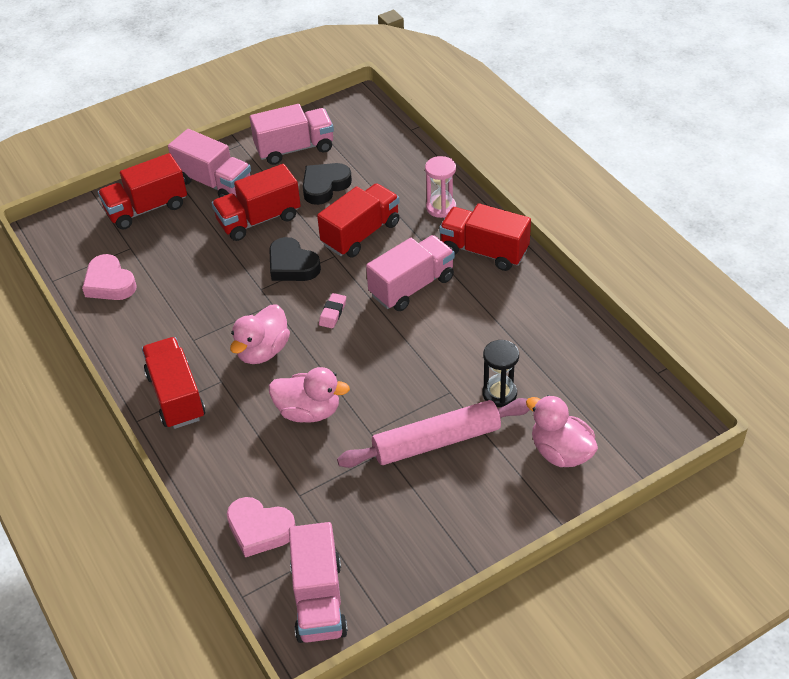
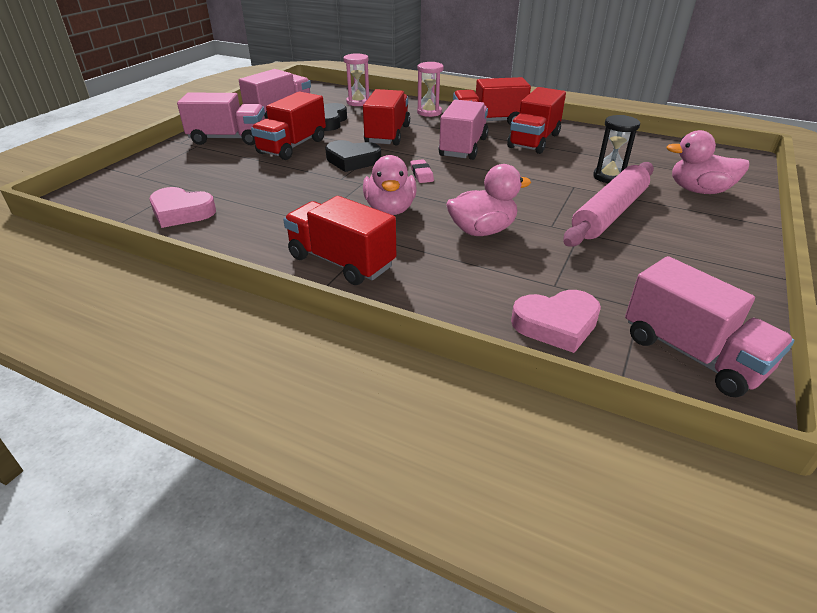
camera: 35 degrees left, 10 degrees down
red truck [98,153,187,230] -> red truck moved to [507,87,566,154]
none -> pink hourglass [344,53,369,106]

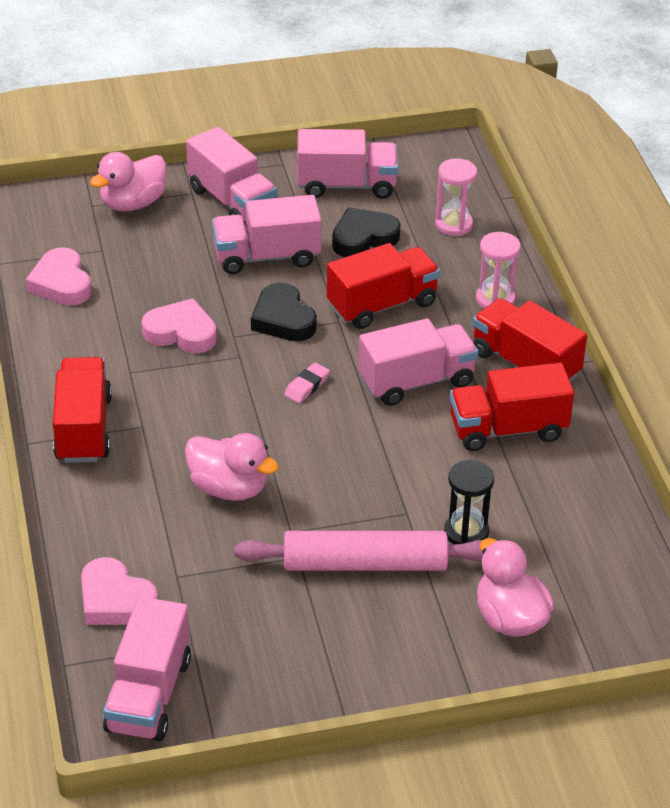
camera: 50 degrees right, 5 degrees up
red truck [251,91,326,160] -> pink truck [212,195,322,274]
pink duck [363,155,416,215] -> pink duck moved to [90,152,166,211]
none -> pink heart [142,298,217,353]

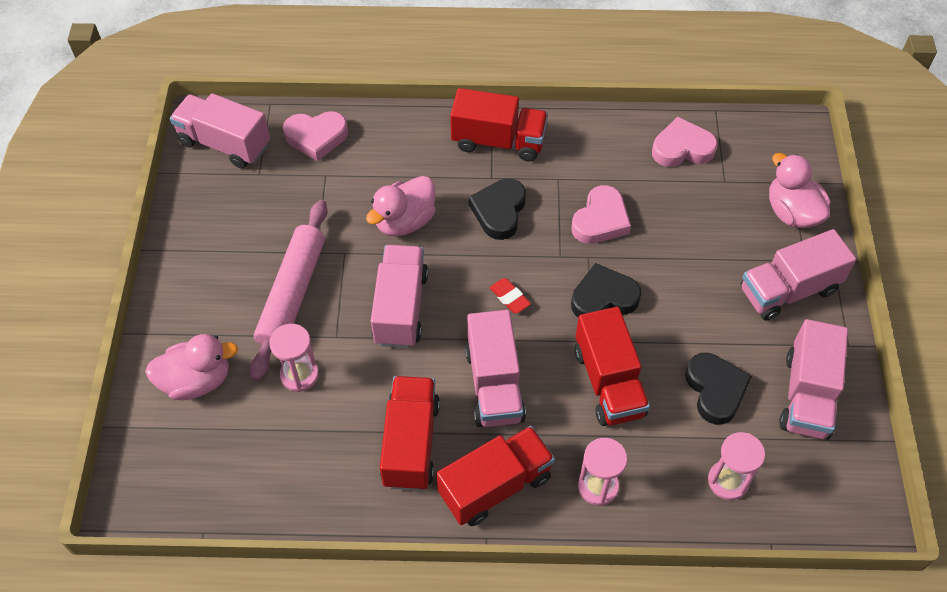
camera: 105 degrees right, 15 degrees up
pink heart [81,557,158,625] -> pink heart turned 150 degrees counterclockwise [283,111,348,161]
pink truck [212,195,322,274] -> pink truck moved to [371,245,428,348]
pink eraser [284,363,330,403] -> red eraser [490,278,531,313]
black hourglass [444,460,494,544] -> pink hourglass [269,324,319,392]
none -> black heart [469,179,526,240]

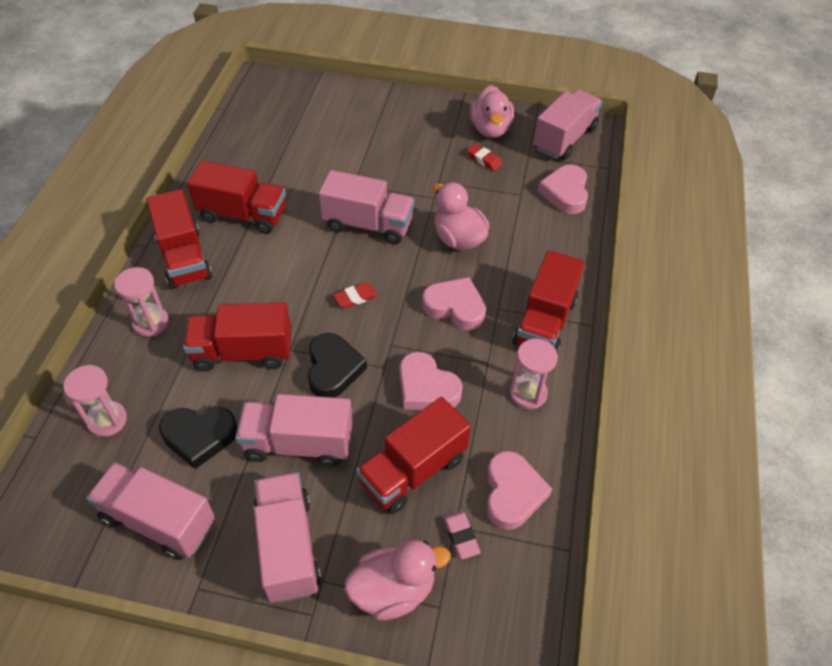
camera: 100 degrees right, 5 degrees down
pink duck [145,334,238,400] -> pink duck moved to [470,85,514,138]
pink rolling pin [249,200,328,381] -> none
pink hourglass [269,324,319,392] -> pink hourglass moved to [510,339,558,409]
pink truck [465,310,526,427] -> pink truck moved to [235,394,353,467]
black heart [469,179,526,240] -> pink heart [422,277,486,330]
none -> red truck [356,397,471,514]
none -> pink eraser [443,511,481,559]
none -> red eraser [467,143,503,171]

